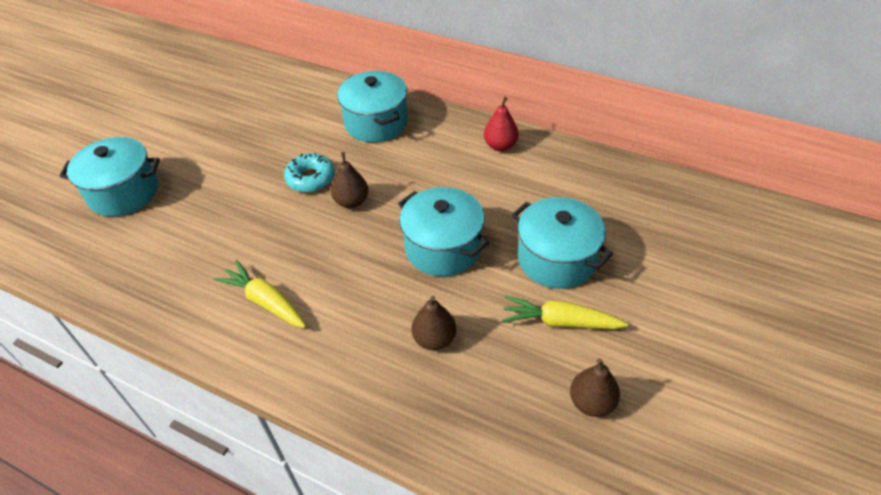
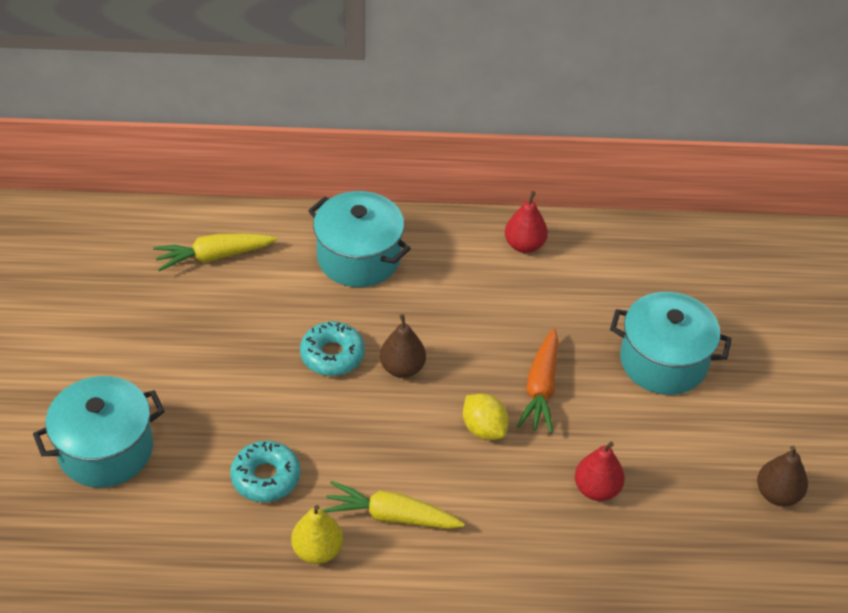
camera: 30 degrees left, 0 degrees up
turquoise pot [398,187,489,276] -> orange carrot [517,328,559,433]
brown pear [411,296,456,350] -> red pear [575,442,625,501]
yellow carrot [502,295,628,329] -> yellow carrot moved to [153,233,277,271]
none -> turquoise donut [230,441,300,502]
none -> yellow pear [291,505,343,564]
none -> yellow lemon [463,394,508,440]

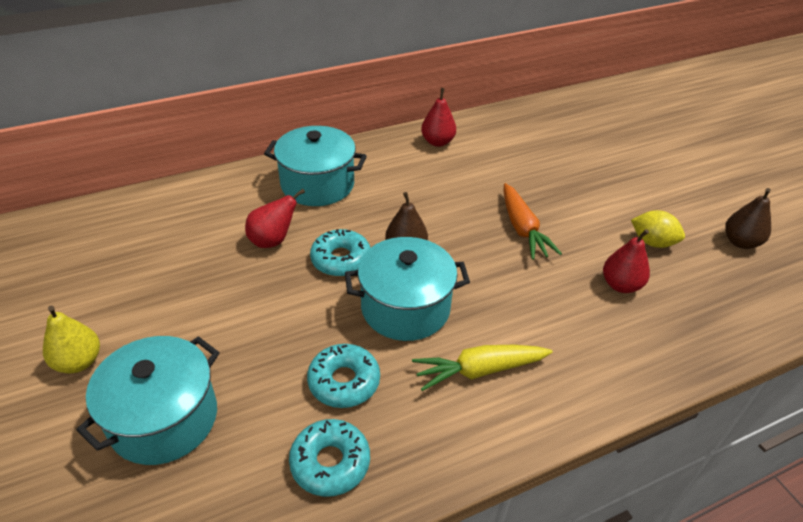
camera: 25 degrees left, 5 degrees down
yellow carrot [153,233,277,271] -> none
yellow pear [291,505,343,564] -> yellow pear moved to [43,306,100,373]
yellow lemon [463,394,508,440] -> yellow lemon moved to [631,210,685,248]
turquoise pot [610,292,732,395] -> turquoise pot moved to [345,237,470,341]
none -> red pear [245,189,305,248]
none -> turquoise donut [289,419,370,497]

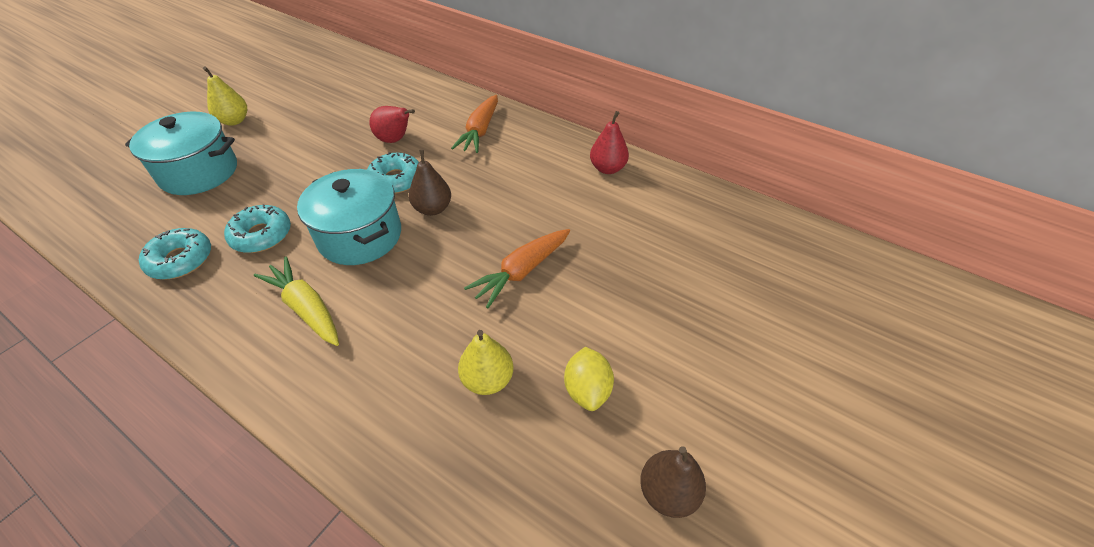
camera: 60 degrees right, 5 degrees up
turquoise pot [264,126,367,206] -> orange carrot [451,95,498,153]
red pear [603,229,650,293] -> yellow pear [458,330,514,395]

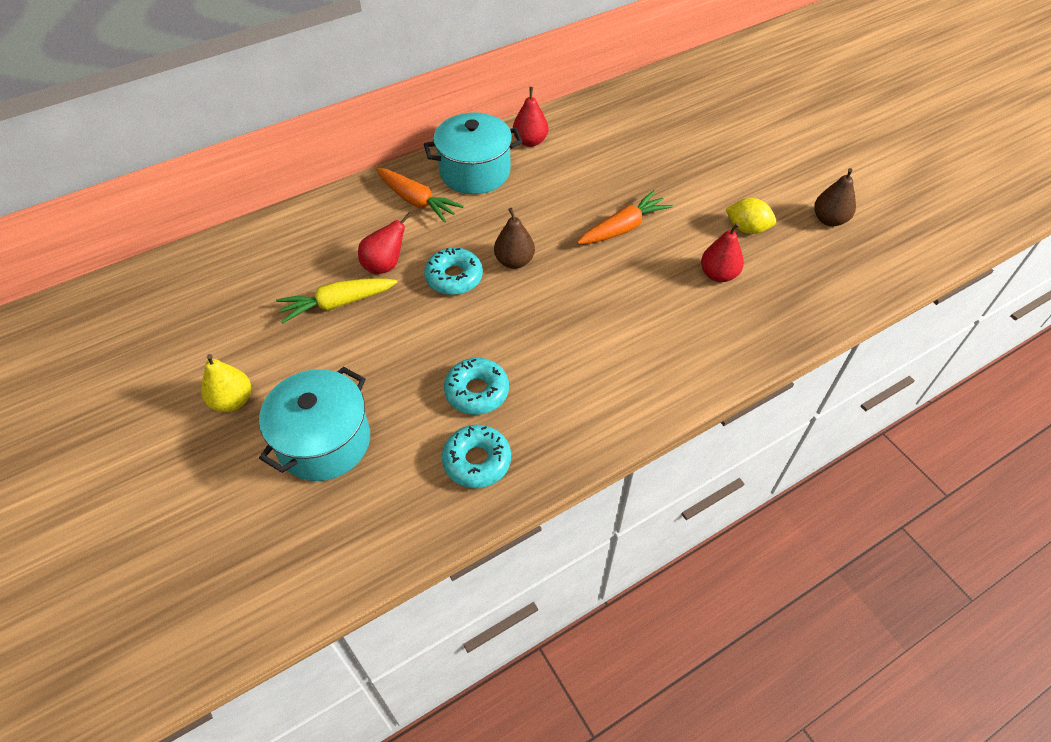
camera: 65 degrees left, 5 degrees up
yellow carrot [254,257,339,346] -> yellow carrot moved to [276,278,398,323]
turquoise pot [297,169,401,265] -> turquoise pot moved to [424,112,522,194]
yellow pear [458,330,514,395] -> red pear [701,223,744,282]
orange carrot [464,229,570,308] -> orange carrot turned 105 degrees counterclockwise [577,190,673,244]

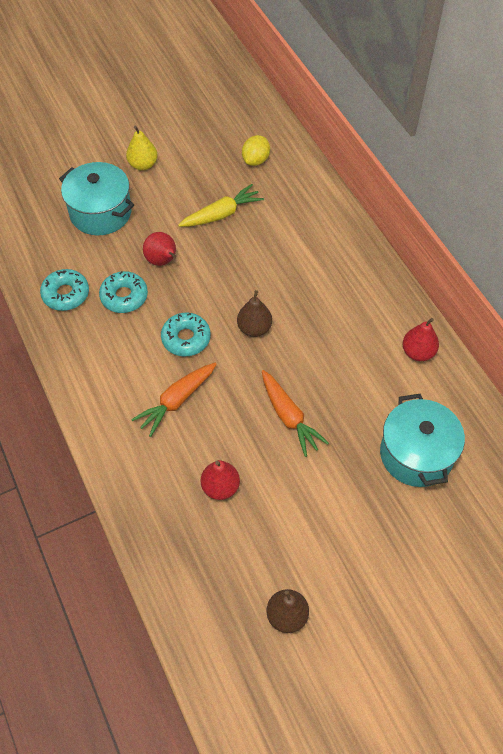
camera: 95 degrees right, 5 degrees up
yellow carrot [276,278,398,323] -> yellow carrot turned 75 degrees clockwise [178,184,264,227]
red pear [358,212,412,274] -> red pear moved to [143,232,176,266]
orange carrot [376,168,464,223] -> orange carrot moved to [131,363,216,437]
turquoise pot [424,112,522,194] -> turquoise pot moved to [380,394,465,487]
turquoise donut [424,248,483,295] -> turquoise donut moved to [161,313,211,356]
yellow lemon [726,198,776,234] -> yellow lemon moved to [242,135,270,166]

